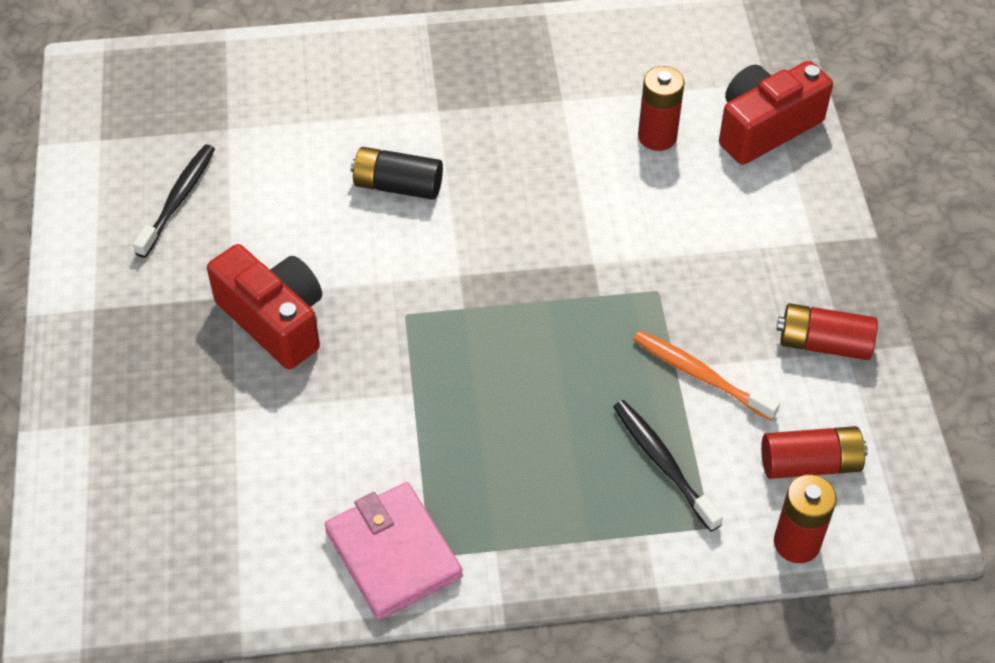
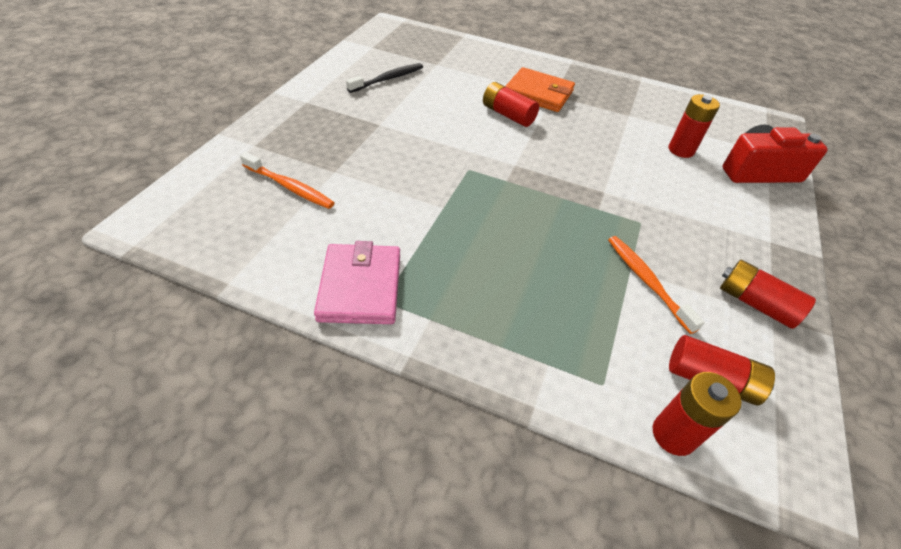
camera: 25 degrees right, 5 degrees down
red camera [207,244,322,369] -> none
black battery [351,147,443,200] -> red battery [483,82,539,127]
black toothbrush [613,400,723,532] -> none
none -> orange toothbrush [240,152,335,209]
none -> orange wallet [506,67,575,112]

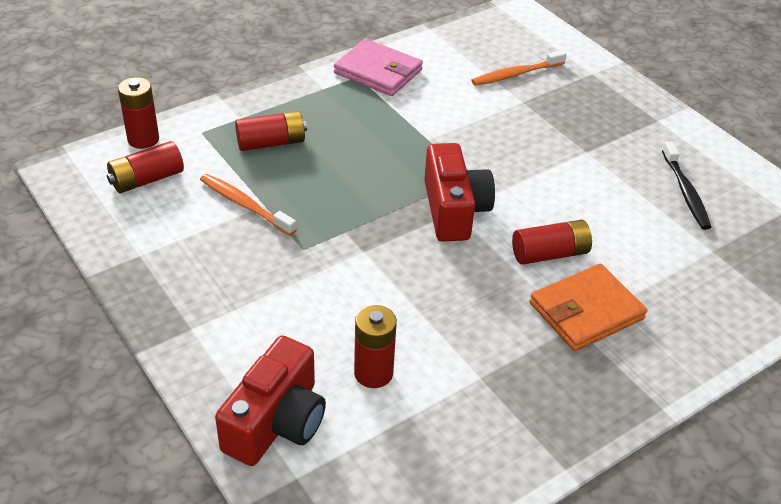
camera: 125 degrees right, 5 degrees down
orange toothbrush [608,236,705,334] -> orange toothbrush turned 150 degrees counterclockwise [200,174,297,236]
red battery [720,260,816,329] -> red battery moved to [235,111,307,151]
none -> red camera [424,143,495,242]

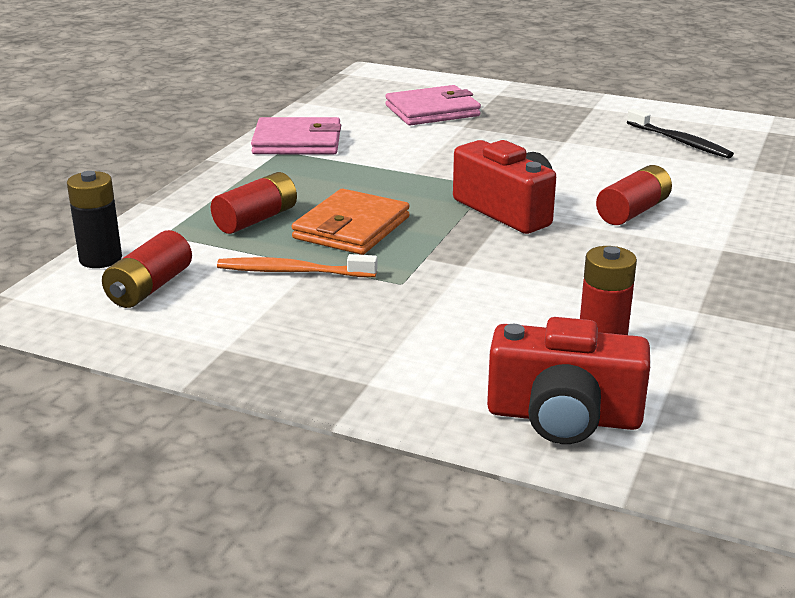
camera: 30 degrees left, 15 degrees down
red battery [118,77,159,149] -> black battery [67,171,122,268]
red camera [215,335,326,466] -> red camera turned 105 degrees clockwise [487,317,650,444]
orange toothbrush [471,50,567,86] -> pink wallet [385,85,481,125]
orange wallet [529,264,647,351] -> orange wallet moved to [292,189,410,255]

